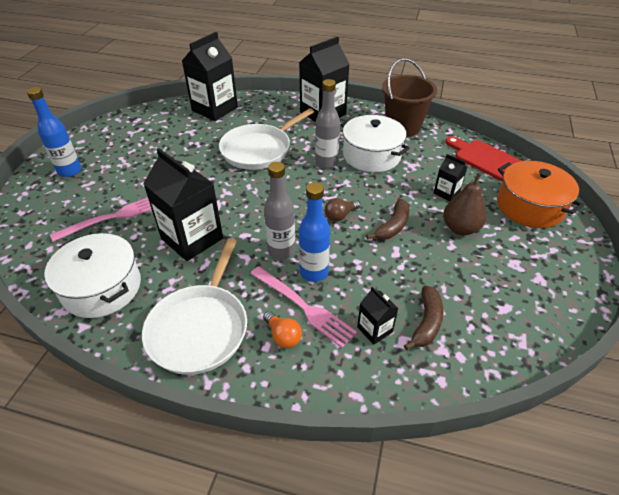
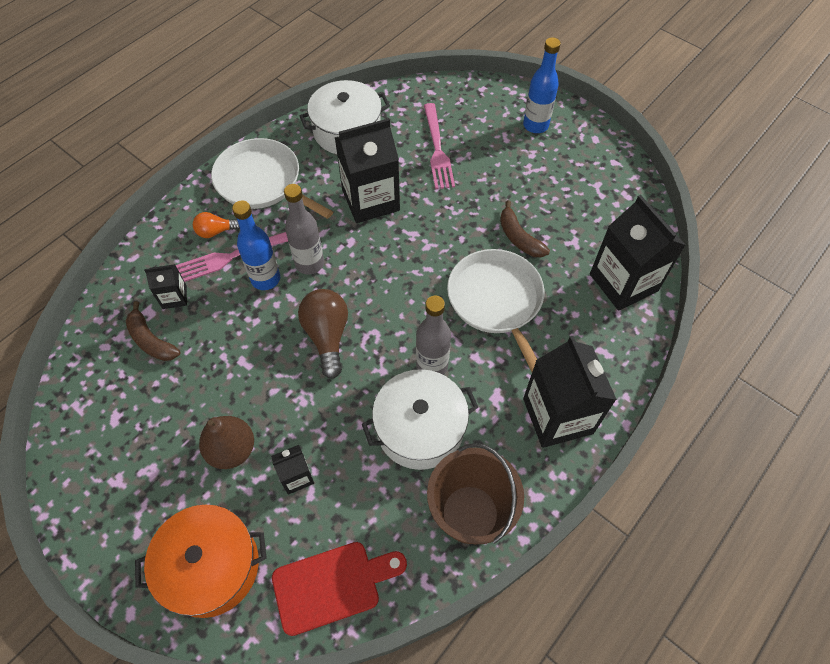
camera: 115 degrees right, 15 degrees up
brown light bulb [325,198,360,222] -> brown light bulb [298,289,348,379], size x1.74
brown banana [366,199,410,240] -> brown banana moved to [500,201,550,257]

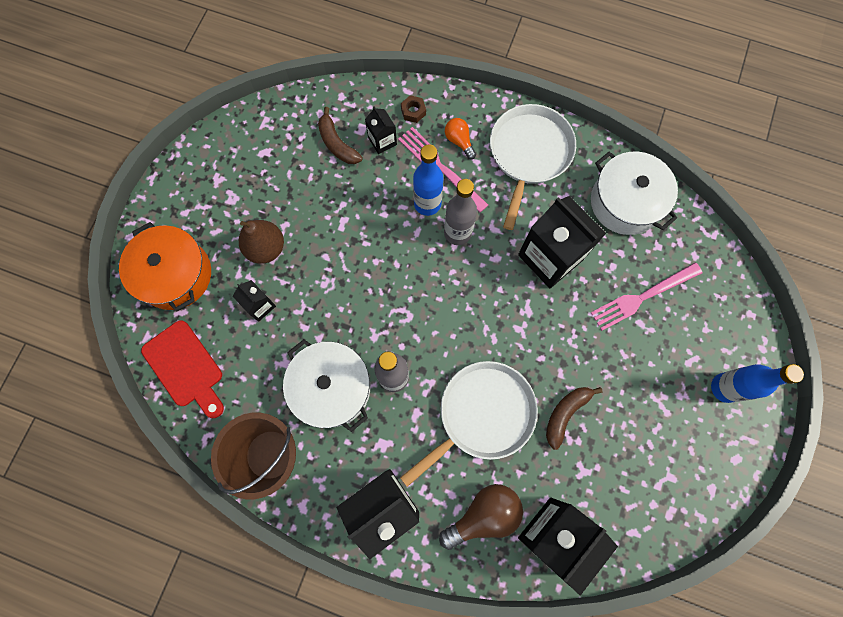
camera: 70 degrees right, 15 degrees up
brown banana [126,301,181,361] -> brown banana turned 60 degrees counterclockwise [318,107,363,164]
brown light bulb [298,289,348,379] -> brown light bulb moved to [439,484,523,550]
none -> brown nut [401,95,426,123]

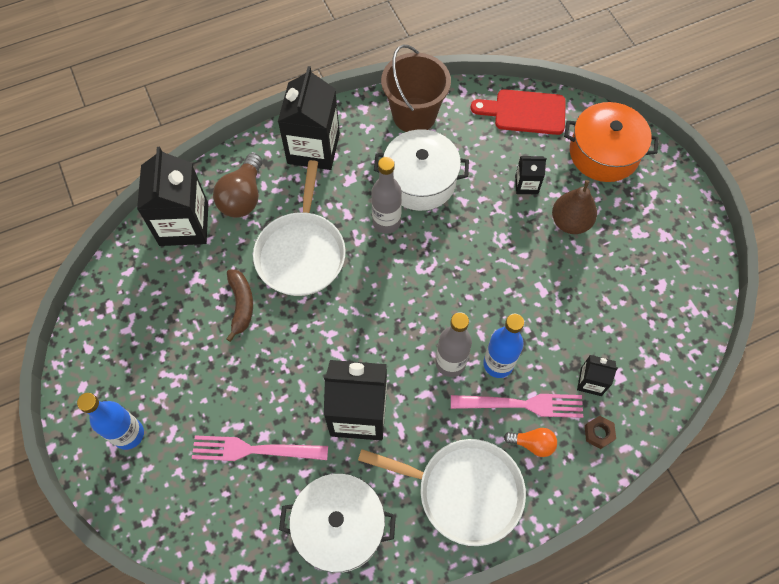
camera: 135 degrees right, 10 degrees down
brown banana [318,107,363,164] -> none
white pan [490,104,576,230] -> white pan turned 45 degrees counterclockwise [358,439,526,546]
pink fork [591,262,702,331] -> pink fork turned 105 degrees counterclockwise [192,435,328,461]

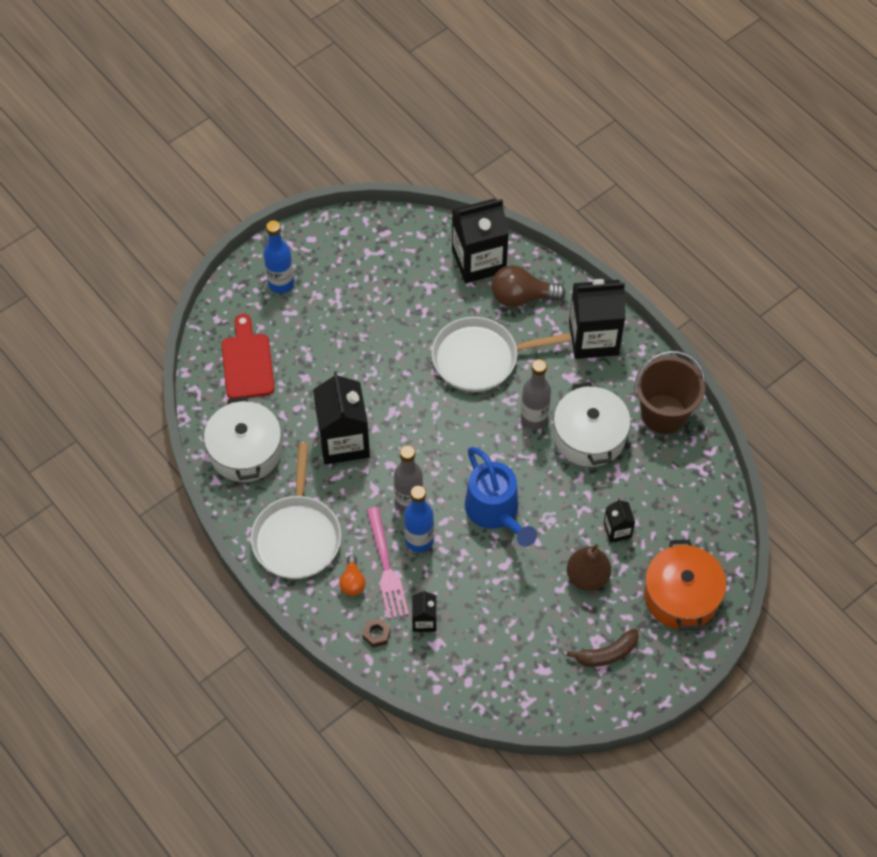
camera: 75 degrees right, 5 degrees down
pink fork [192,435,328,461] -> none
brown banana [226,270,253,342] -> brown banana moved to [566,628,639,667]
red cutting board [471,89,566,135] -> red cutting board moved to [221,314,275,399]
none -> blue watering can [465,447,537,547]

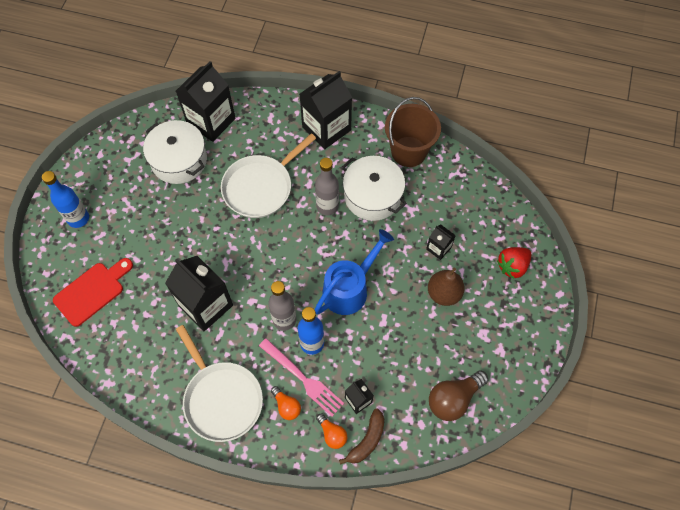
camera: 35 degrees left, 5 degrees up
white pot [204,396,282,482] -> white pot moved to [143,120,207,184]
red cutting board [221,314,275,399] -> red cutting board turned 90 degrees clockwise [53,258,133,327]
brown nut [362,618,391,648] -> orange light bulb [316,414,347,449]
blue watering can [465,447,537,547] -> blue watering can turned 75 degrees counterclockwise [314,229,394,315]
brown light bulb [491,265,566,307] -> brown light bulb moved to [429,370,488,421]
brown banana [566,628,639,667] -> brown banana moved to [339,408,384,465]
orange pot [644,540,726,630] -> red strawberry [497,247,531,279]

